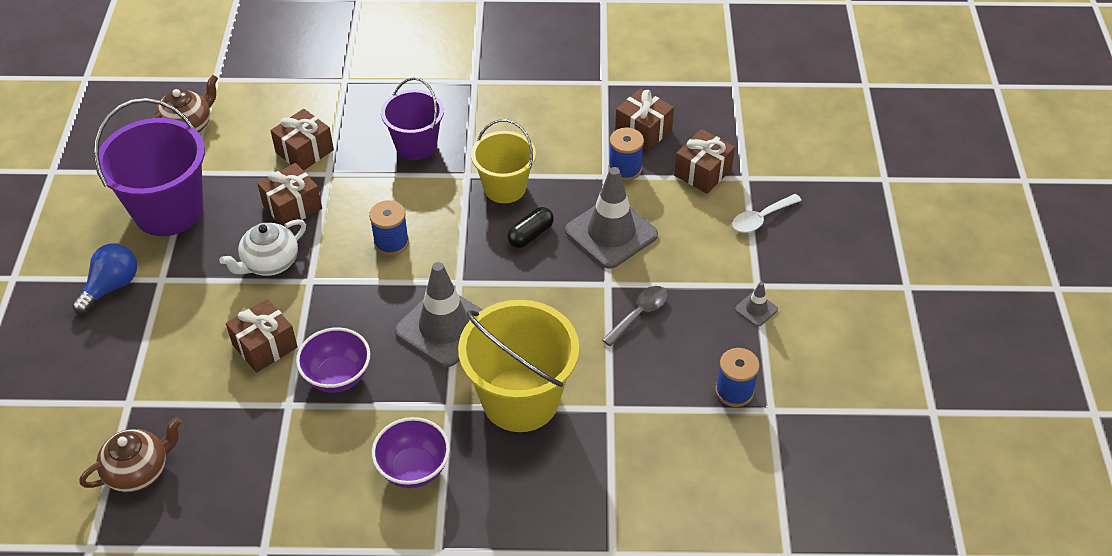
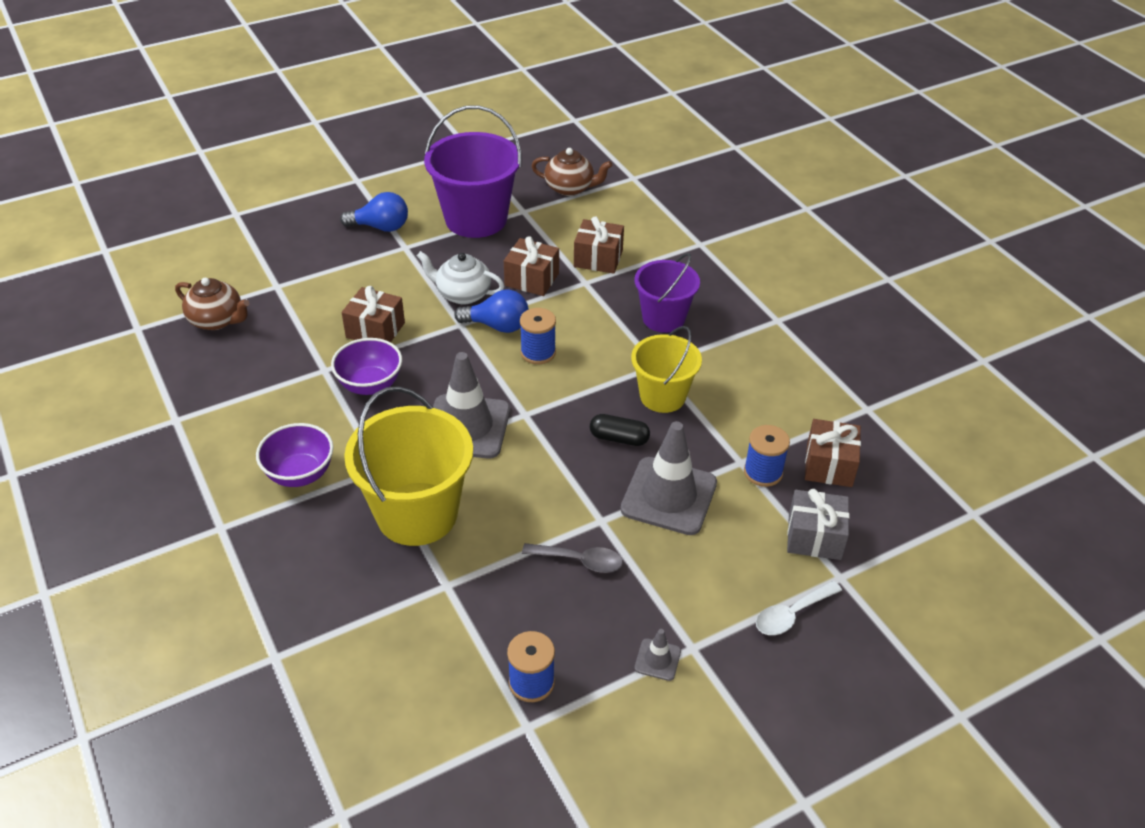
camera: 60 degrees right, 5 degrees down
brown gift [674,129,735,194] -> grey gift [787,489,850,560]
white spoon [732,194,802,233] -> white spoon turned 60 degrees counterclockwise [756,581,842,635]
none -> blue light bulb [454,289,529,333]

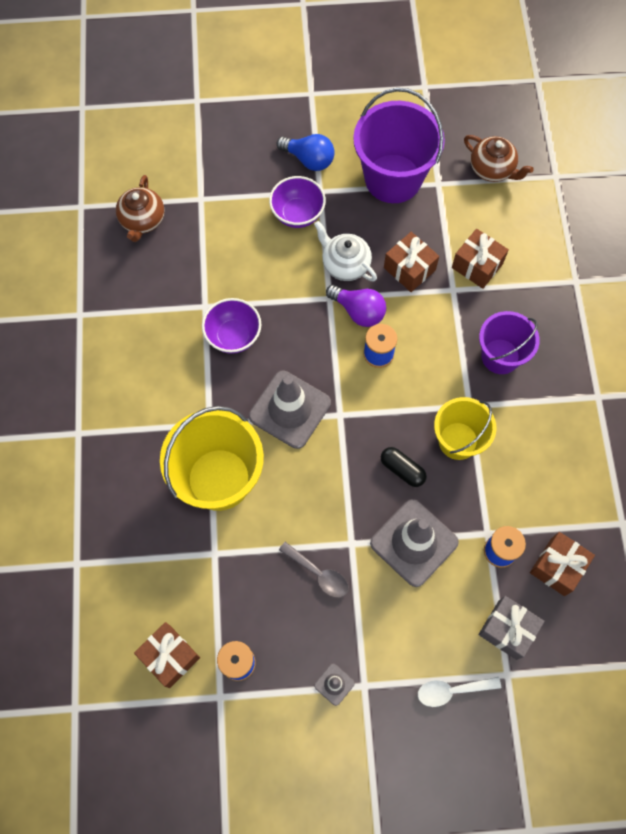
camera: 25 degrees right, 25 degrees up
brown teapot [175,278,250,330] -> brown teapot turned 45 degrees clockwise [116,175,164,242]
purple bowl [256,423,334,487] -> purple bowl moved to [269,176,326,228]
brown gift [342,286,405,342] -> brown gift moved to [134,622,200,688]
blue light bulb [454,289,529,333] -> purple light bulb [326,285,386,327]

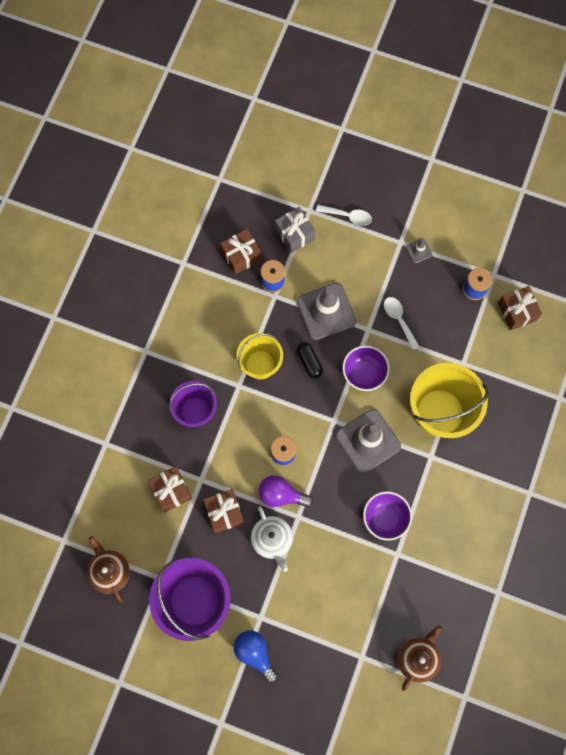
camera: 155 degrees left, 5 degrees up
purple bowl [269,176,326,228] -> purple bowl moved to [342,345,390,391]
grey spoon [279,542,348,598] -> white spoon [384,297,419,350]
purple light bulb [326,285,386,327] -> purple light bulb turned 45 degrees counterclockwise [259,475,313,507]

